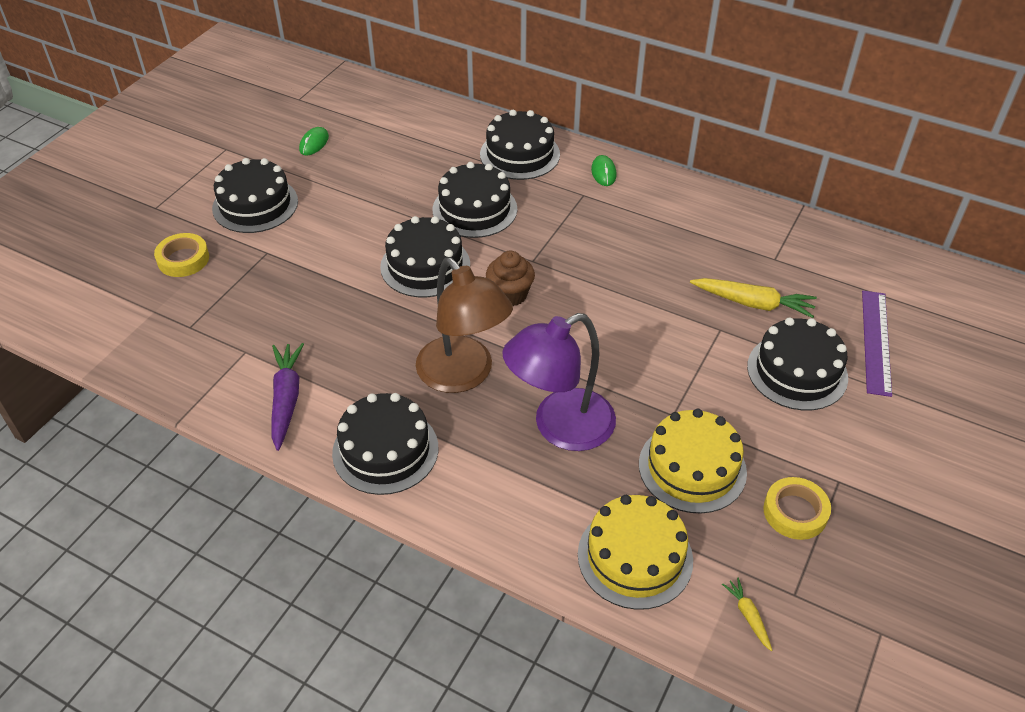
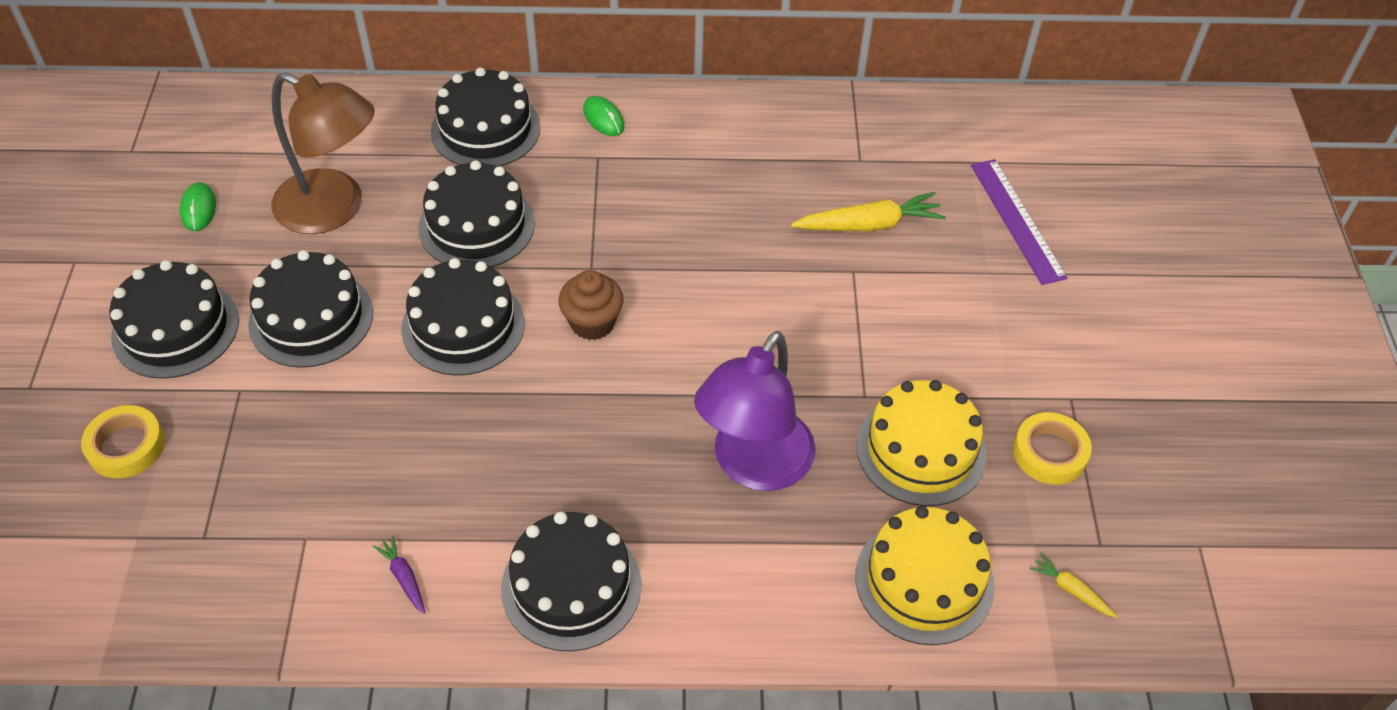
camera: 30 degrees left, 5 degrees up
purple carrot [272,343,304,451] -> purple carrot [373,536,425,613], size x0.51
brown lamp [416,257,513,393] -> brown lamp moved to [271,72,375,234]
black cake [747,317,848,410] -> black cake moved to [248,250,373,368]

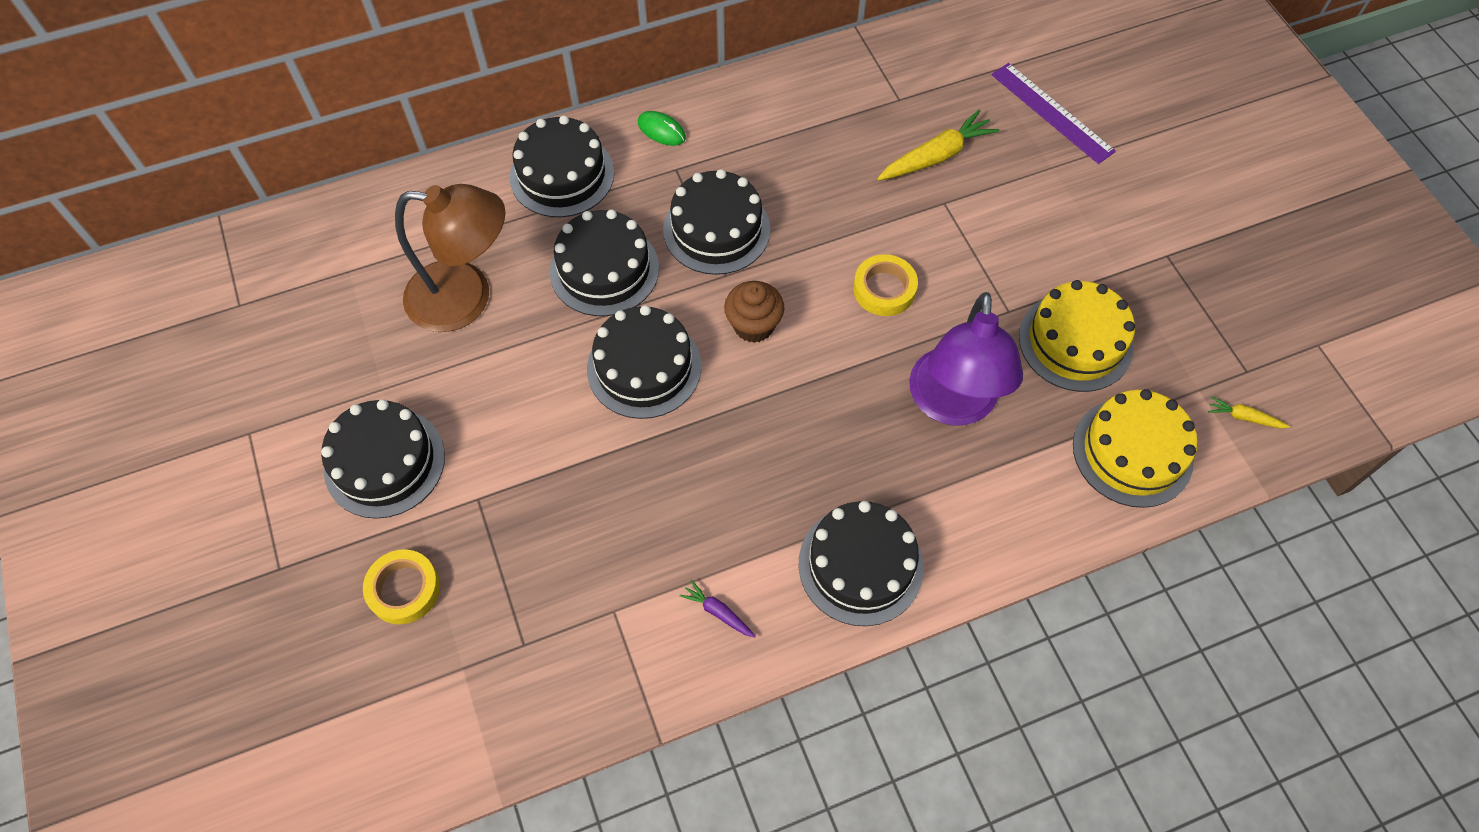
camera: 20 degrees left, 10 degrees up
green mouse [180,182,216,231] -> none
black cake [248,250,373,368] -> black cake moved to [663,169,770,275]
yellow tape [1013,412,1092,485] -> yellow tape moved to [853,254,918,316]

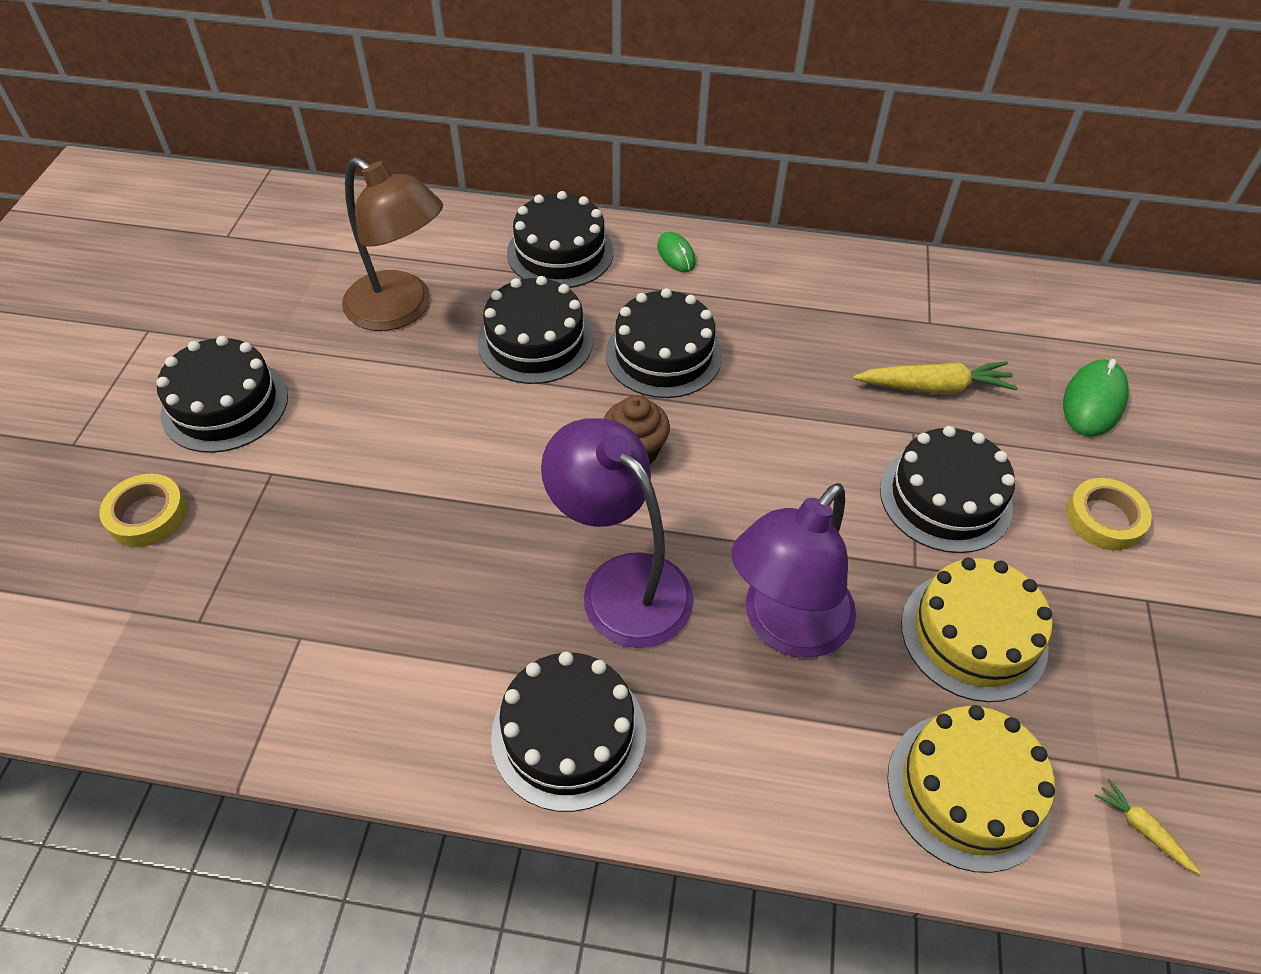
camera: 30 degrees right, 10 degrees down
black cake [587,305,701,419] -> black cake moved to [880,426,1015,553]
purple carrot [680,580,756,638] -> none
yellow tape [853,254,918,316] -> yellow tape moved to [1066,478,1152,550]
purple ruler [991,63,1116,164] -> green mouse [1063,359,1129,437]
none -> purple lamp [541,418,693,648]

